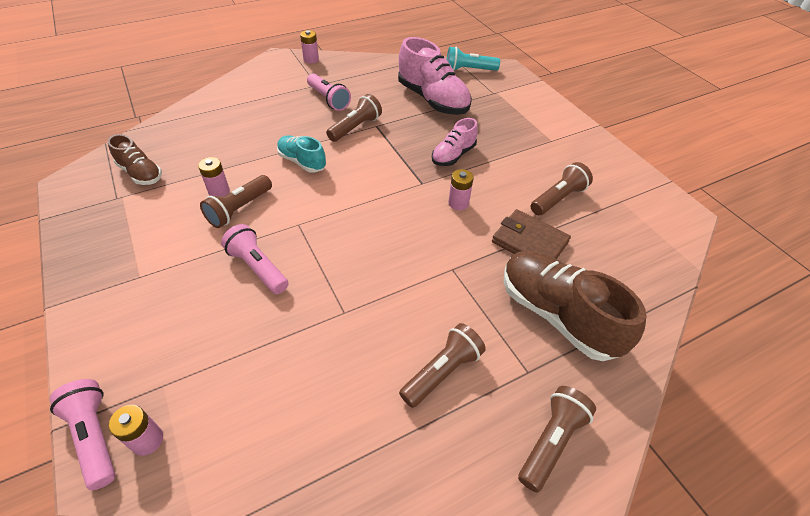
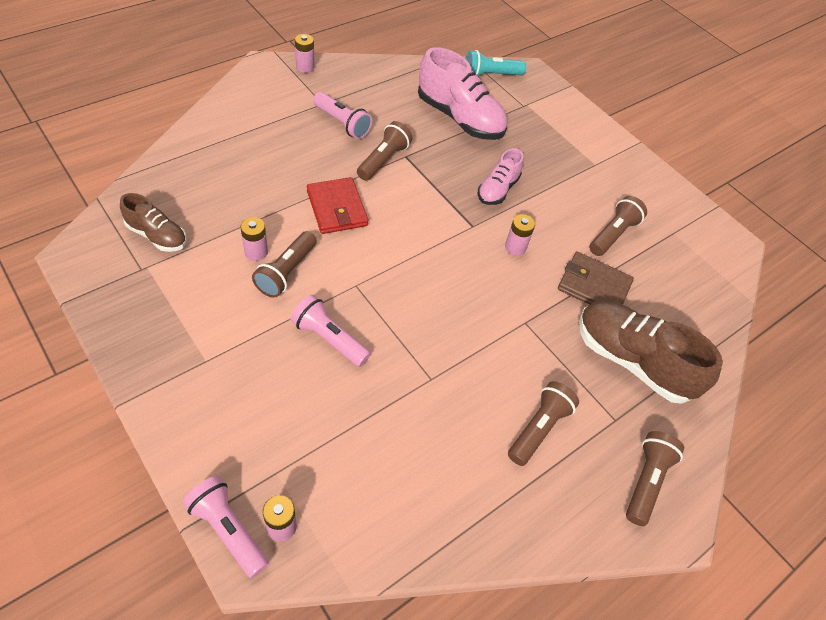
camera: 15 degrees left, 5 degrees up
turquoise shoe [277,135,326,173] -> red wallet [307,177,369,234]

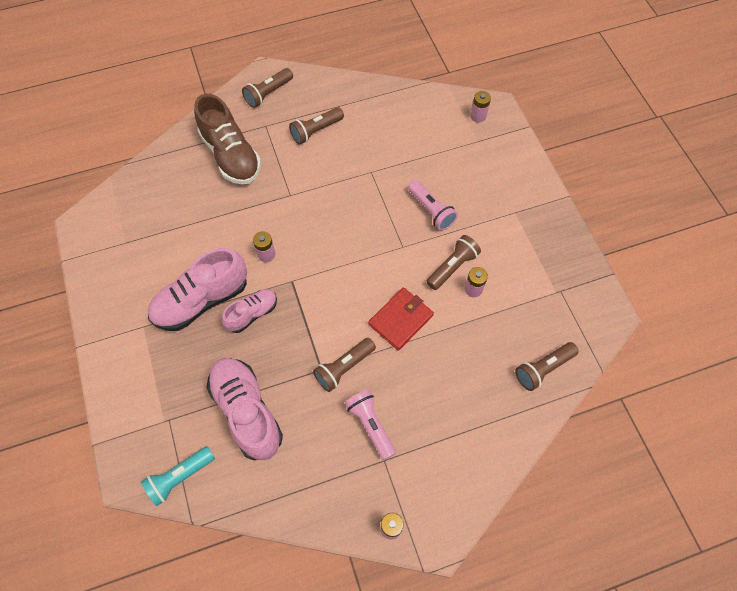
camera: 155 degrees left, 10 degrees up
brown shoe [120,193,187,252] -> none
pink flashlight [183,476,269,578] -> none
red wallet [307,177,369,234] -> red wallet turned 45 degrees clockwise [368,287,434,351]
turquoise flashlight [465,50,526,76] -> turquoise flashlight turned 135 degrees clockwise [141,446,215,507]
brown wallet [558,252,634,305] -> none
brown flashlight [589,196,647,256] -> brown flashlight moved to [515,342,579,391]
none -> pink shoe [148,248,247,331]

